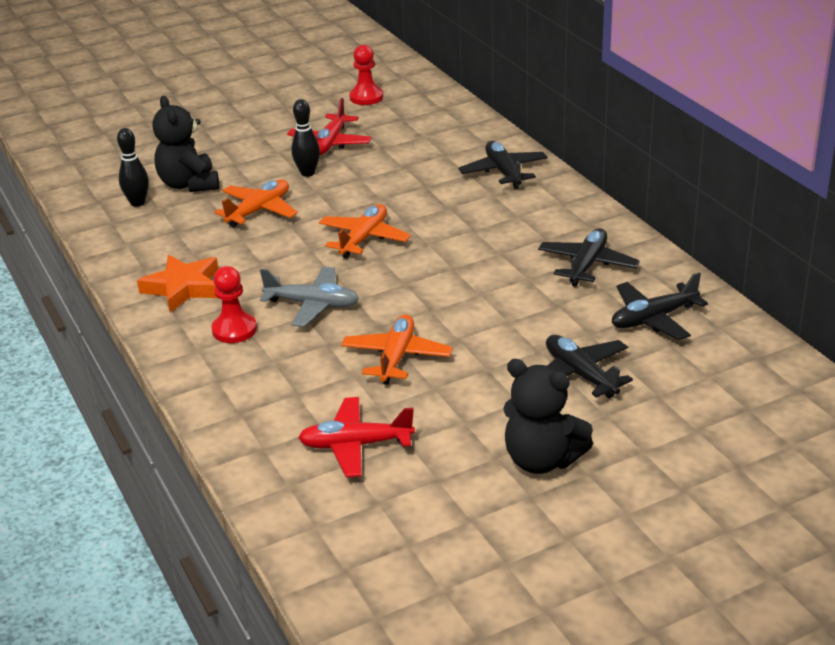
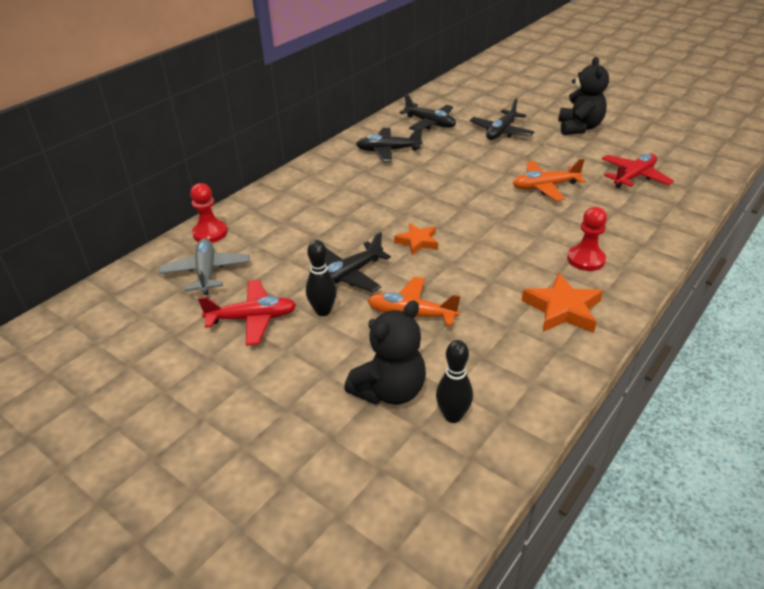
camera: 115 degrees left, 5 degrees up
grey plane [260,267,359,327] -> grey plane moved to [159,238,250,295]
red plane [298,397,415,477] -> red plane turned 105 degrees counterclockwise [602,154,674,189]
orange plane [319,204,411,259] -> orange star [394,223,438,255]
red pawn [349,45,383,105] -> red pawn moved to [190,183,227,243]
black plane [458,141,548,189] -> black plane moved to [325,232,391,292]

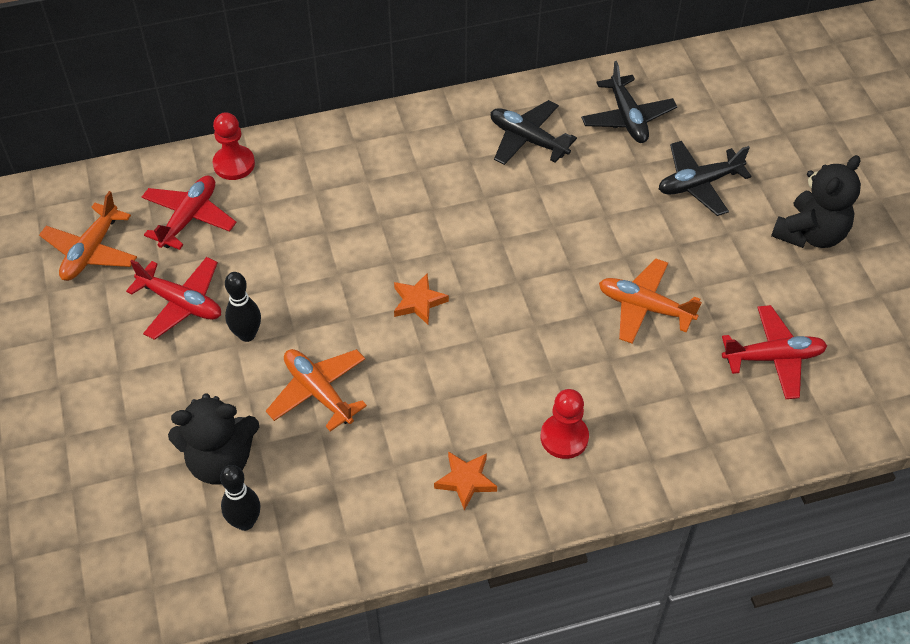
camera: 35 degrees right, 15 degrees up
grey plane [159,238,250,295] -> red plane [142,175,236,250]
black plane [325,232,391,292] -> none
orange star [521,273,603,333] -> orange star [434,451,497,511], size x0.65
none -> orange plane [39,191,137,281]

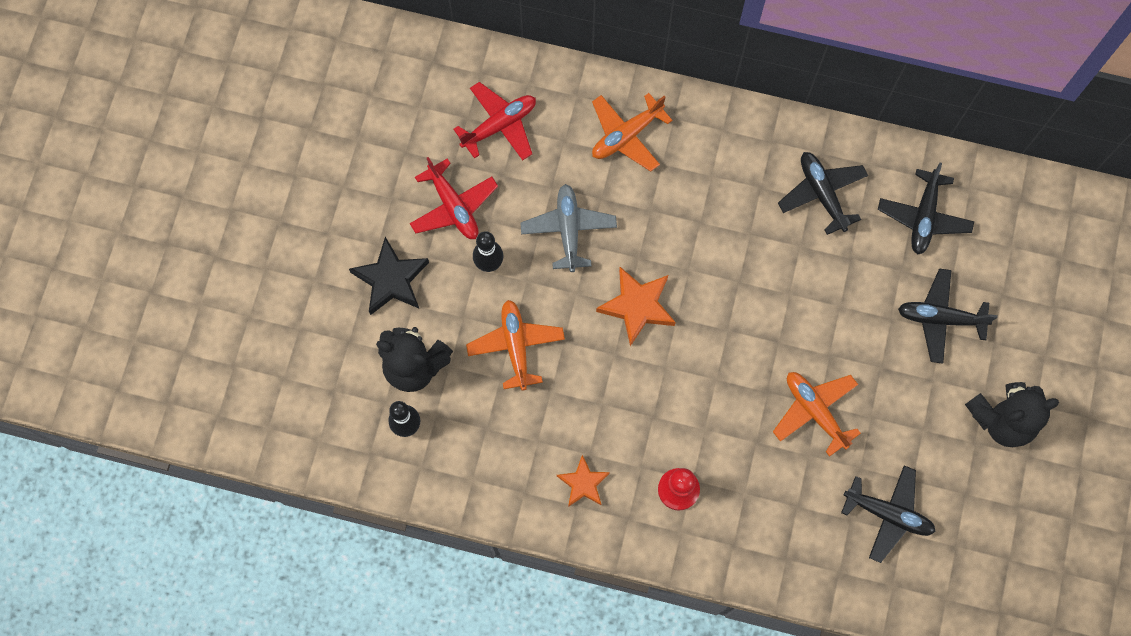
camera: 30 degrees right, 20 degrees up
orange plane [39,191,137,281] -> orange plane moved to [592,93,672,172]
red pawn [213,112,255,180] -> none
orange star [394,273,449,325] -> orange star [596,267,676,346], size x1.55
red plane [722,305,827,399] -> black plane [841,465,936,563]
none -> black star [349,237,429,315]
none -> grey plane [520,184,617,272]

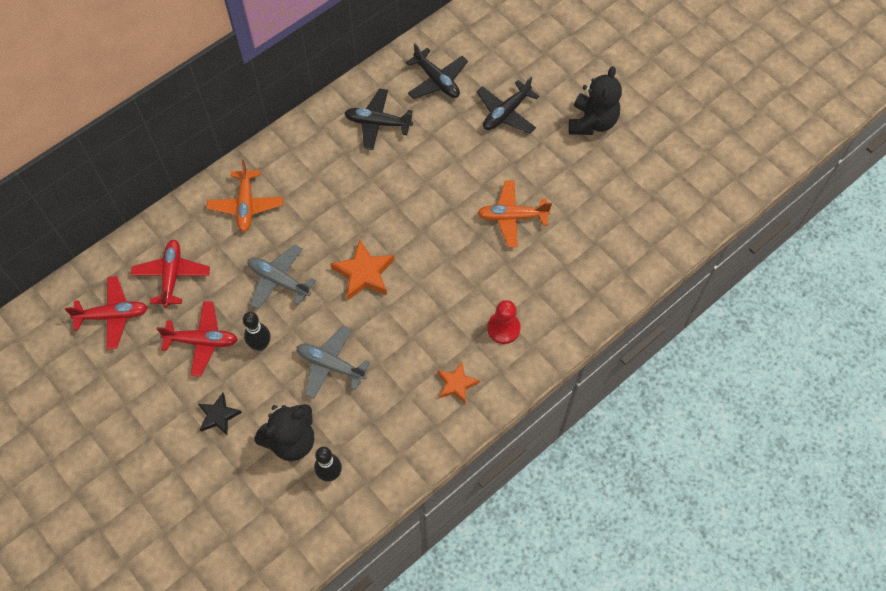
camera: 55 degrees left, 10 degrees down
black star [349,237,429,315] -> black star [198,393,242,436], size x0.65
orange plane [466,300,565,391] -> grey plane [296,326,370,398]
black plane [841,465,936,563] -> none
none -> red plane [65,276,148,350]

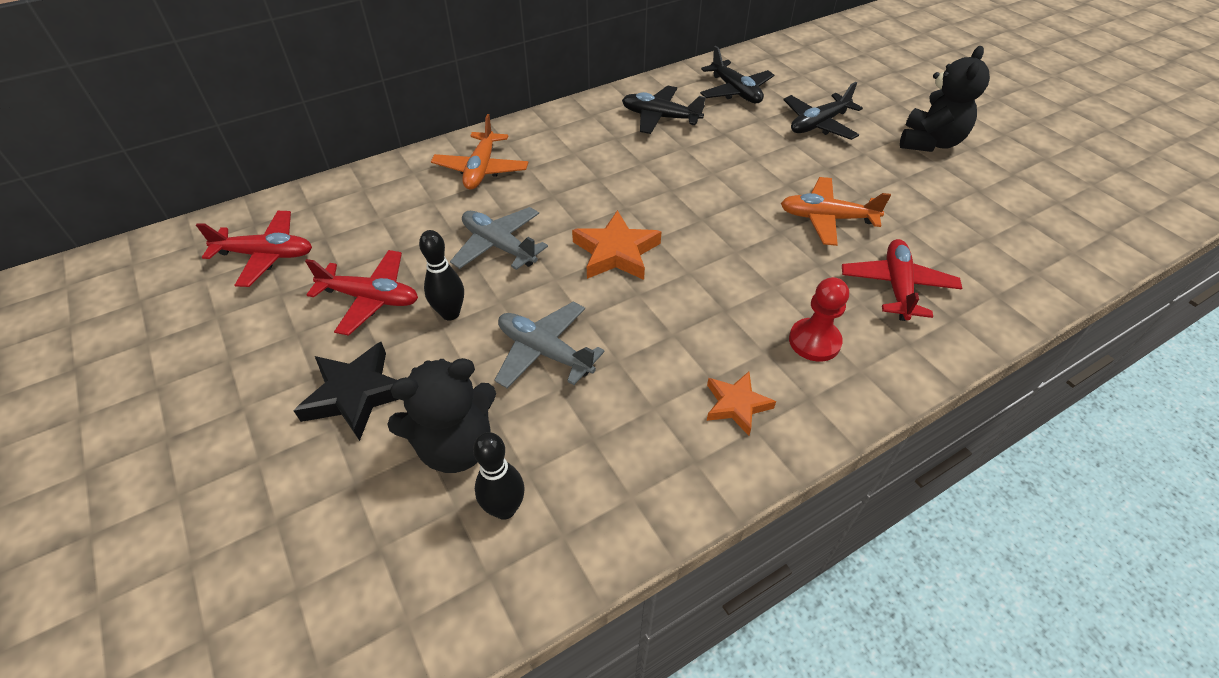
camera: 10 degrees right, 15 degrees down
red plane [131,240,210,308] -> red plane moved to [842,239,962,321]
black star [198,393,242,436] -> black star [293,342,399,441], size x1.55

